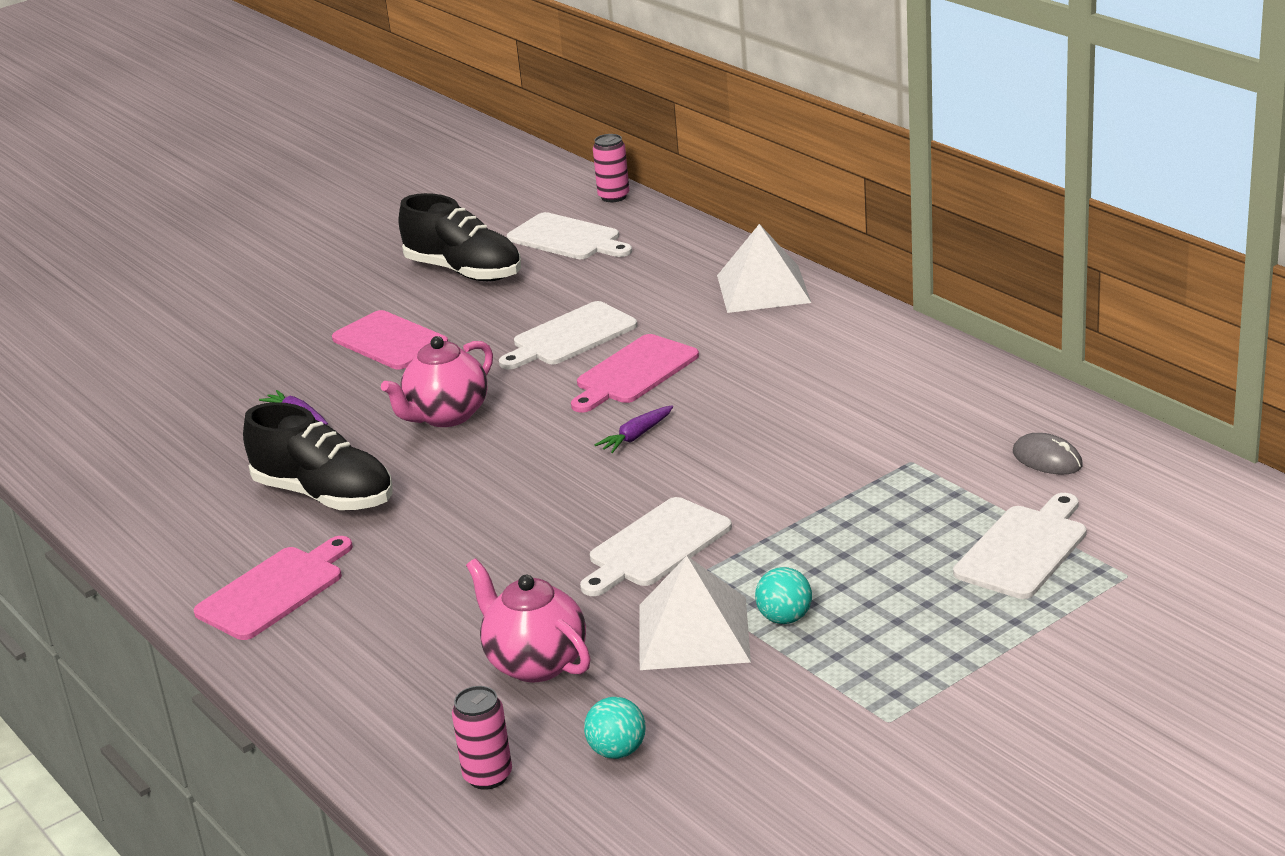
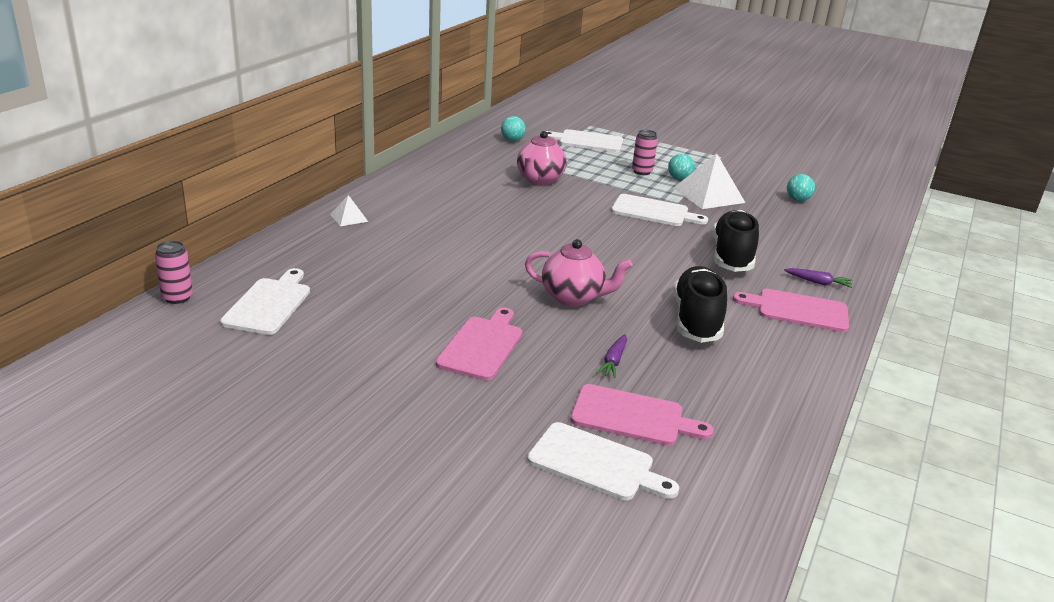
camera: 120 degrees left, 0 degrees up
black shoe [399,193,521,281] -> black shoe moved to [713,210,759,272]
pink can [452,686,512,790] -> pink can moved to [632,130,658,175]
pink teapot [466,558,591,683] -> pink teapot moved to [517,131,567,185]
white cutting board [499,301,637,370] -> white cutting board moved to [527,422,679,500]
pink cutting board [571,334,699,412] -> pink cutting board moved to [570,384,714,446]
purple carrot [595,406,673,453] -> purple carrot moved to [784,268,852,288]
white pyramid [717,224,811,313] -> white pyramid [330,195,368,226], size x0.50
grey mouse [1013,433,1083,475] -> turquoise ball [501,116,526,141]

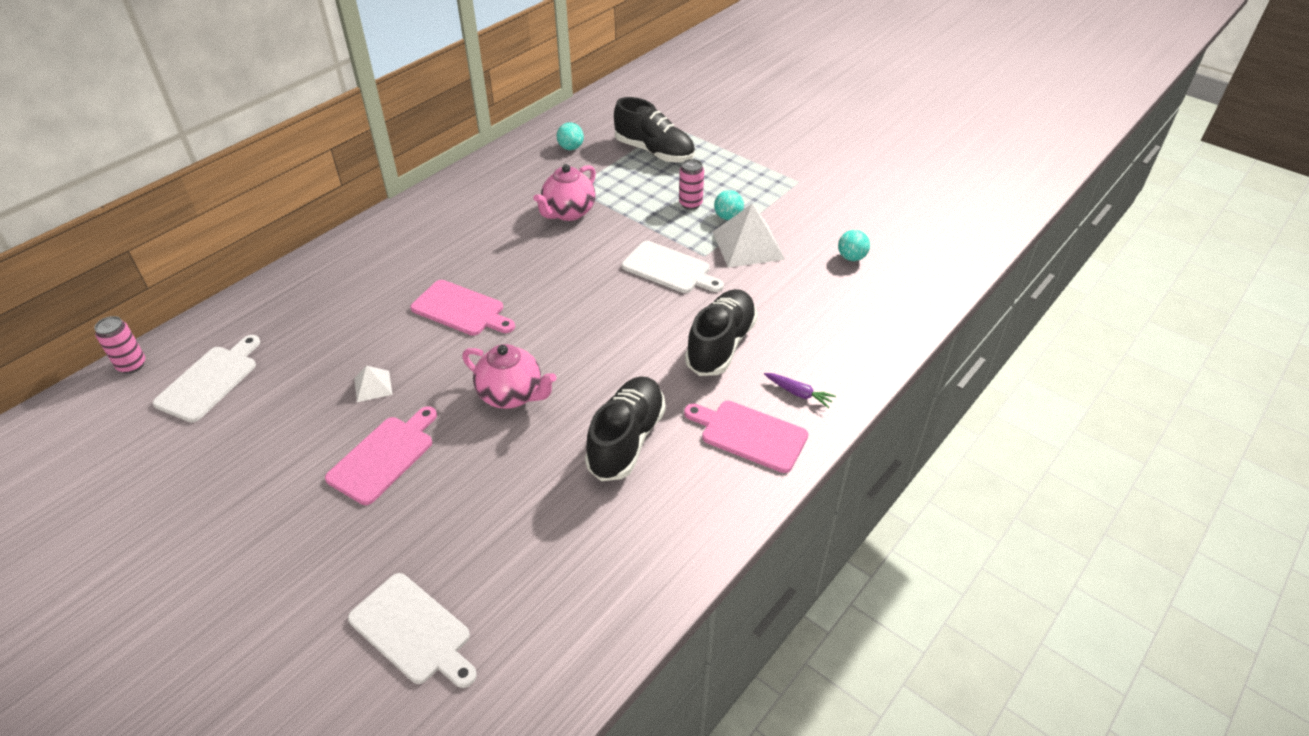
camera: 15 degrees right, 15 degrees up
white pyramid [330,195,368,226] -> white pyramid moved to [354,365,393,402]
white cutting board [546,129,623,152] -> black shoe [614,97,695,162]
pink cutting board [570,384,714,446] -> pink cutting board moved to [410,280,515,336]
purple carrot [596,334,627,378] -> none

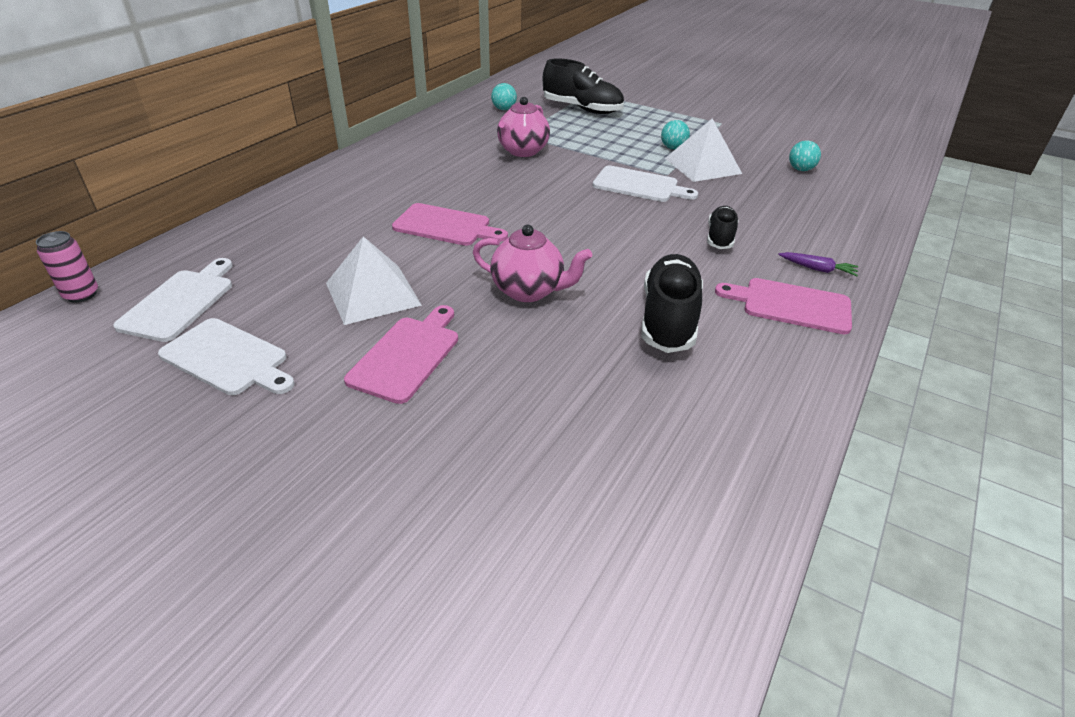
camera: 10 degrees left, 5 degrees down
white cutting board [348,573,477,688] -> white cutting board moved to [158,318,295,395]
white pyramid [354,365,393,402] -> white pyramid [326,236,422,325], size x1.99
pink can [679,159,704,210] -> none
black shoe [685,289,757,376] -> black shoe [707,206,739,249], size x0.59

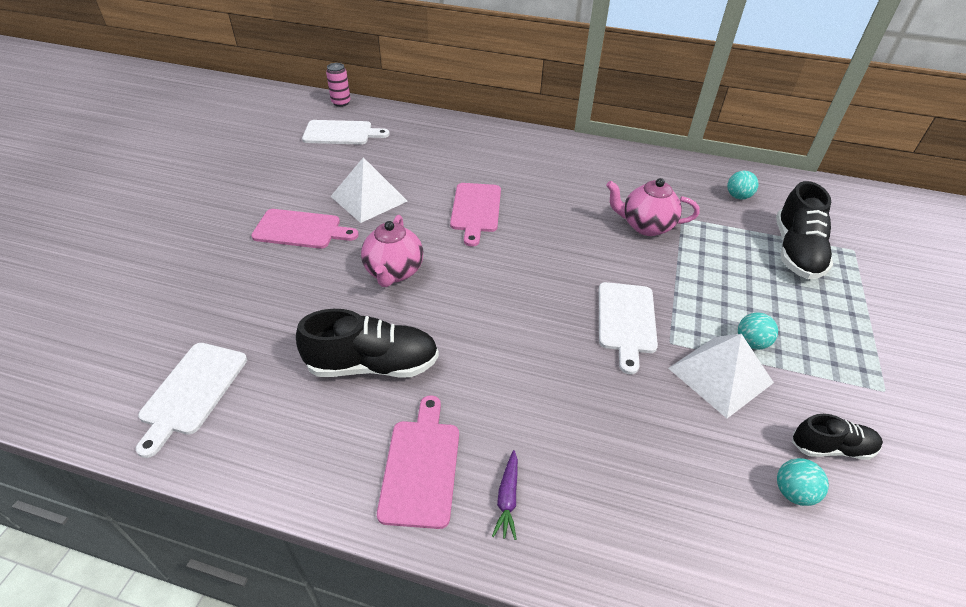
camera: 75 degrees right, 5 degrees up
white cutting board [158,318,295,395] -> white cutting board moved to [136,343,247,458]
black shoe [707,206,739,249] -> black shoe moved to [792,414,883,460]

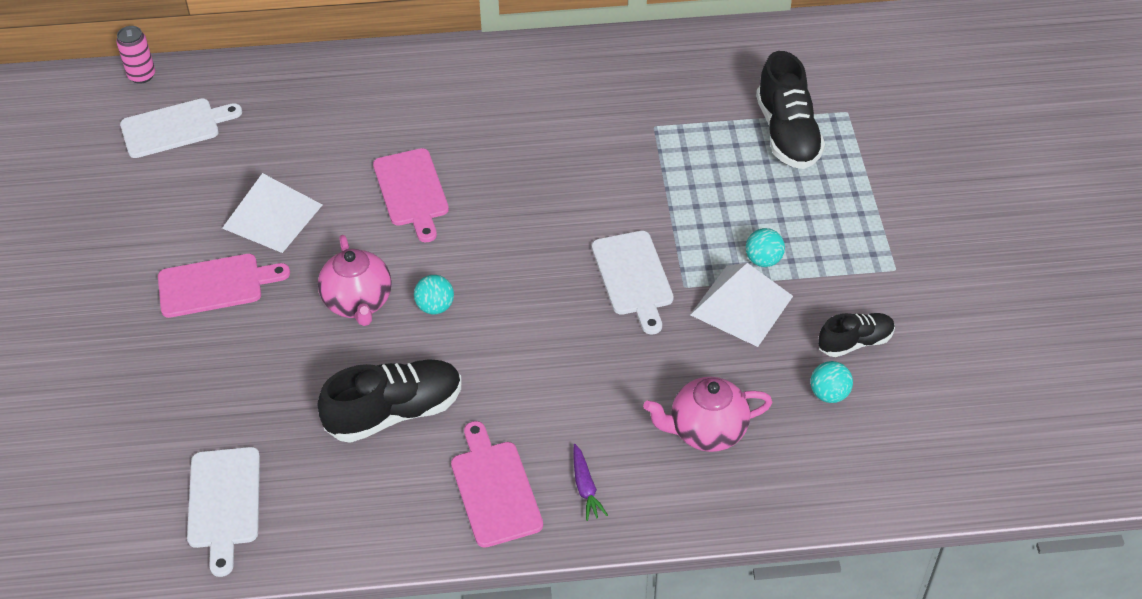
camera: 20 degrees left, 5 degrees up
pink teapot [606,178,700,236] -> pink teapot moved to [643,377,772,452]
turquoise ball [727,171,758,200] -> turquoise ball moved to [414,275,454,314]

